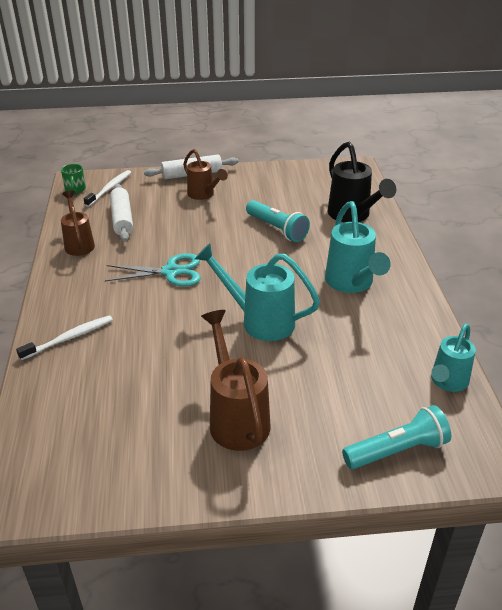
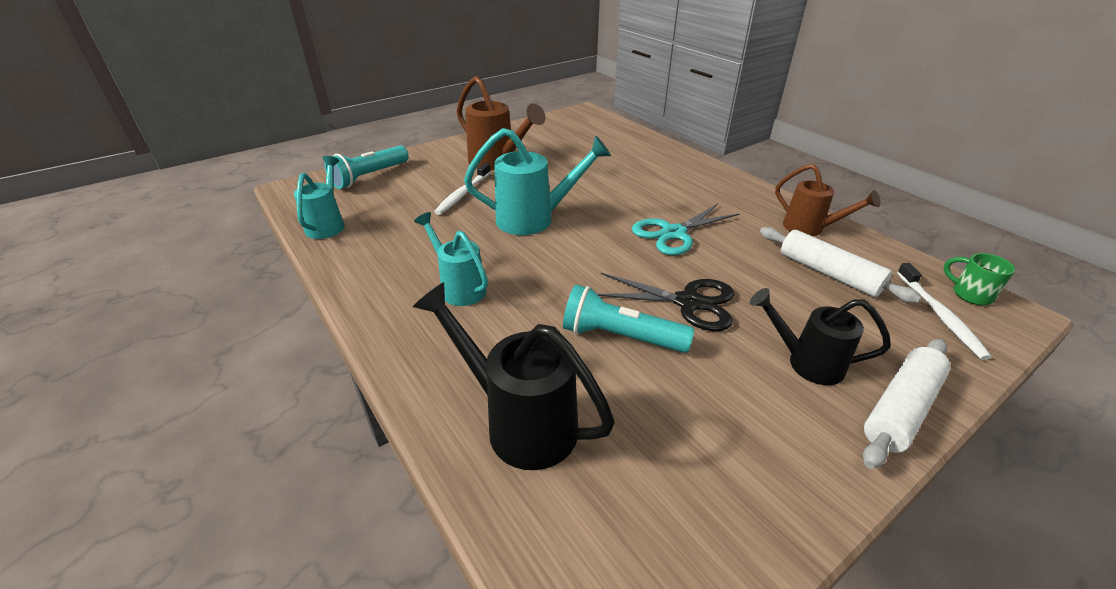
camera: 150 degrees right, 0 degrees up
white toothbrush [16,315,113,360] -> white toothbrush moved to [434,163,491,215]
brown watering can [183,149,228,200] -> black watering can [750,288,891,385]
turquoise watering can [325,201,391,293] -> turquoise watering can [414,212,488,306], size x0.66
none -> black scissors [597,273,734,331]

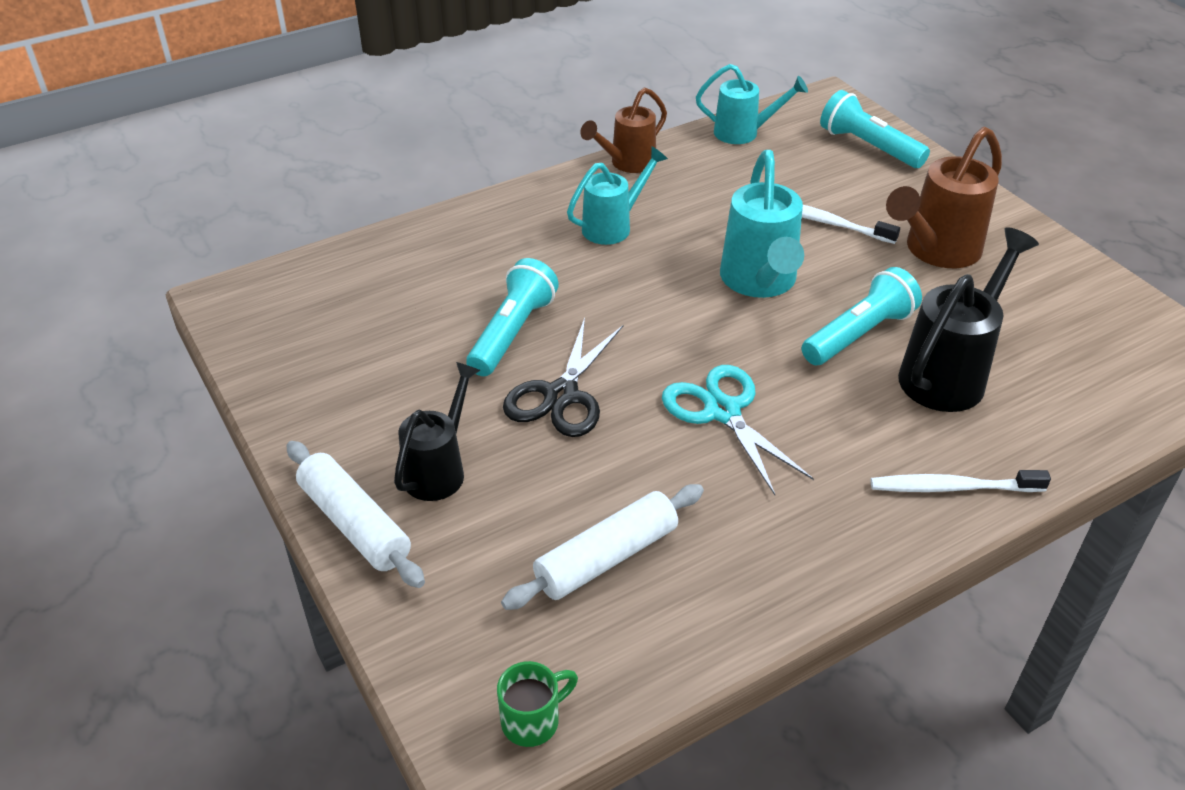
camera: 95 degrees right, 5 degrees up
black watering can [413,282,615,470] -> black watering can moved to [898,227,1039,412]
brown watering can [775,164,880,236] -> brown watering can moved to [580,87,667,173]
white toothbrush [897,263,992,360] -> white toothbrush moved to [871,470,1051,492]
none -> turquoise flashlight [802,267,922,365]

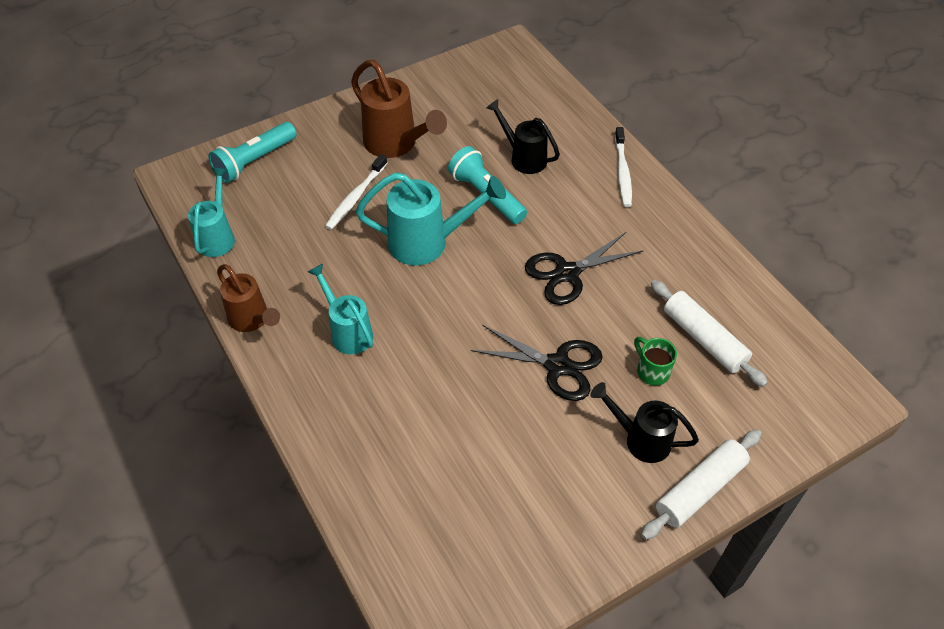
camera: 90 degrees left, 10 degrees up
turquoise flashlight [466,258,559,376] -> none
green mug [497,661,578,747] -> green mug moved to [634,337,677,386]
turquoise scissors [662,365,814,495] -> black scissors [525,232,644,305]
black watering can [898,227,1039,412] -> black watering can [486,99,560,174], size x0.66

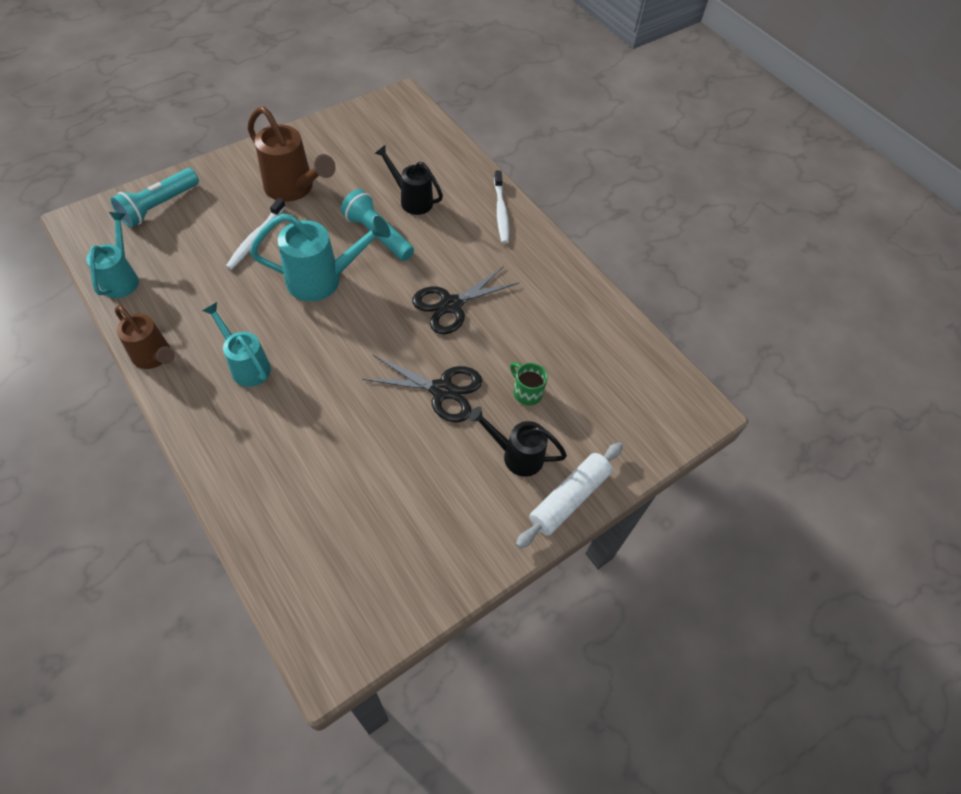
camera: 10 degrees left, 5 degrees up
white rolling pin [651,280,768,387] -> none

